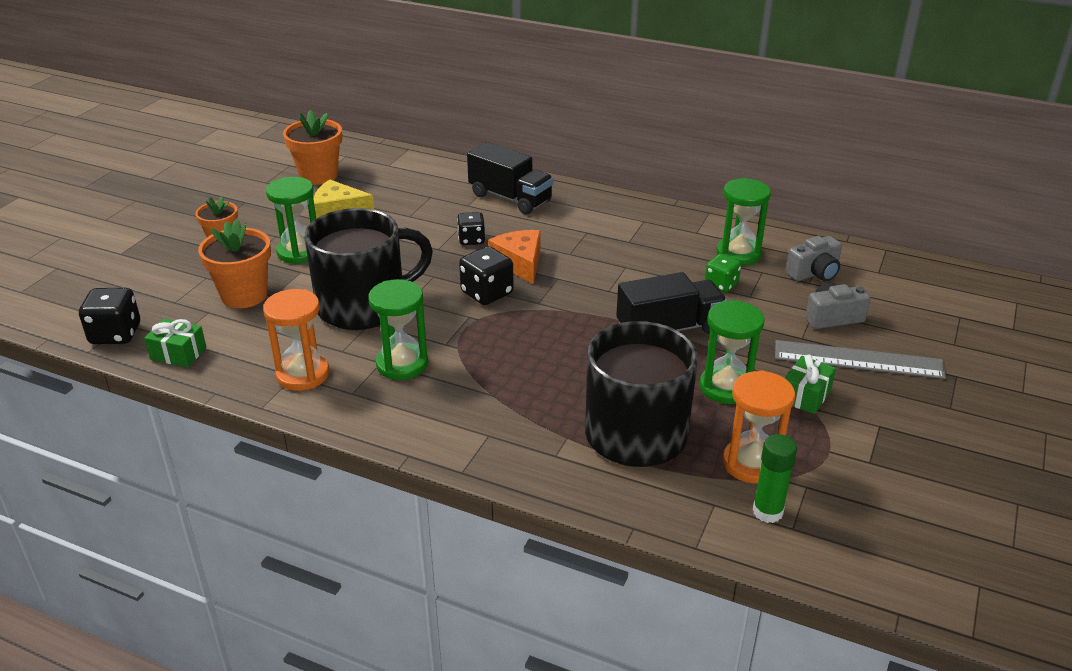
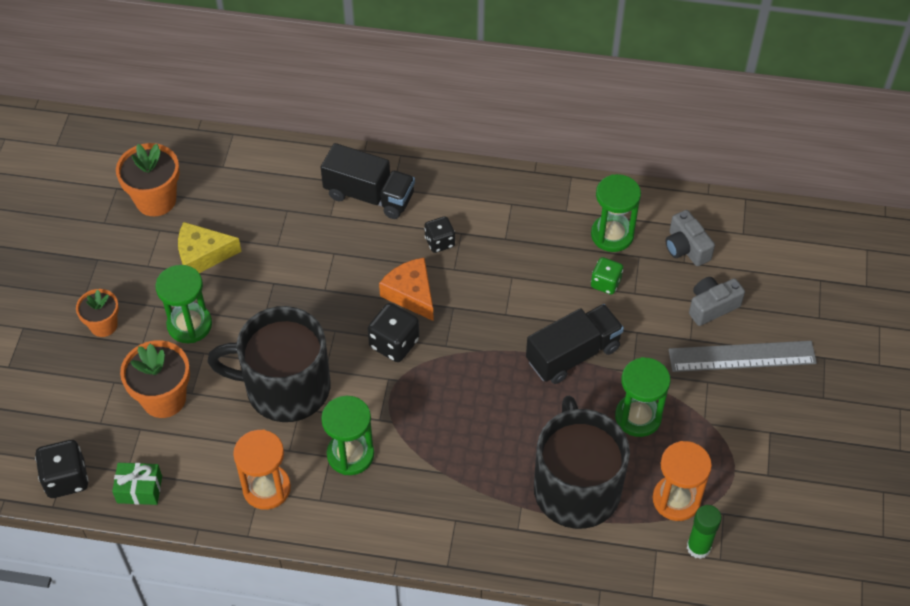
camera: 15 degrees left, 20 degrees up
black mug [304,208,433,330] -> black mug turned 135 degrees counterclockwise [207,306,330,422]
black dice [457,212,485,245] -> black dice moved to [424,216,455,253]
grey camera [785,236,842,282] -> grey camera turned 105 degrees clockwise [665,210,715,266]
green gift [785,355,836,414] -> none

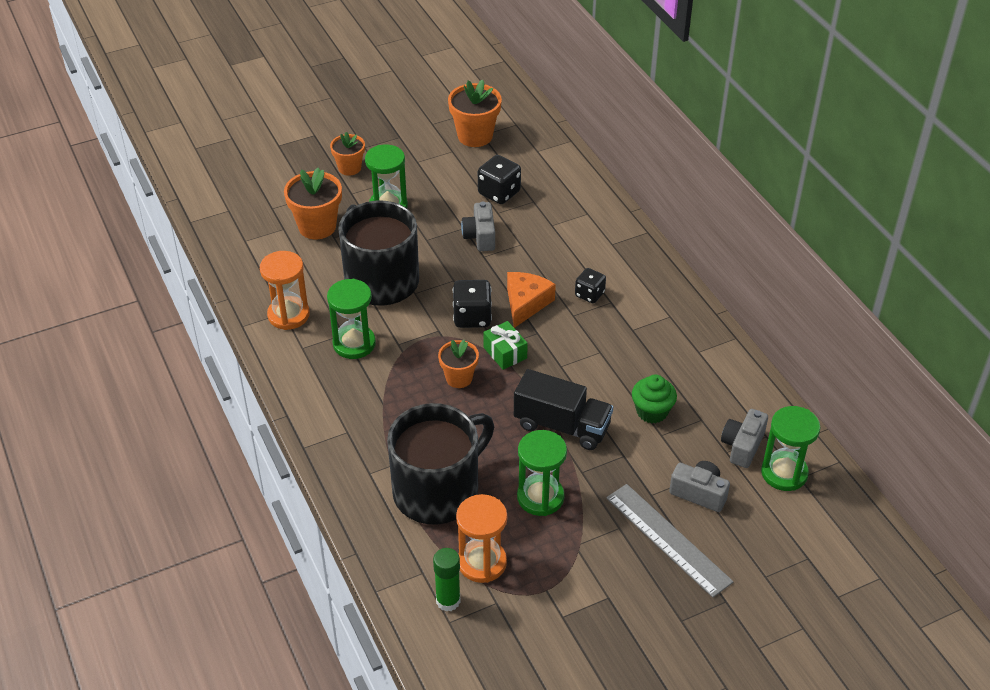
camera: 55 degrees right, 10 degrees down
black dice [35,440,89,498] -> black dice moved to [478,155,521,204]
green gift [112,463,162,505] -> green gift moved to [483,321,528,370]
yellow cheese [178,222,242,273] -> none
black truck [321,143,415,219] -> none
green hourglass [591,174,641,252] -> green hourglass moved to [761,406,821,491]
green dice [591,257,623,295] -> green cupcake [632,374,677,423]
none -> orange flower pot [438,340,479,388]
none -> grey camera [461,202,495,251]

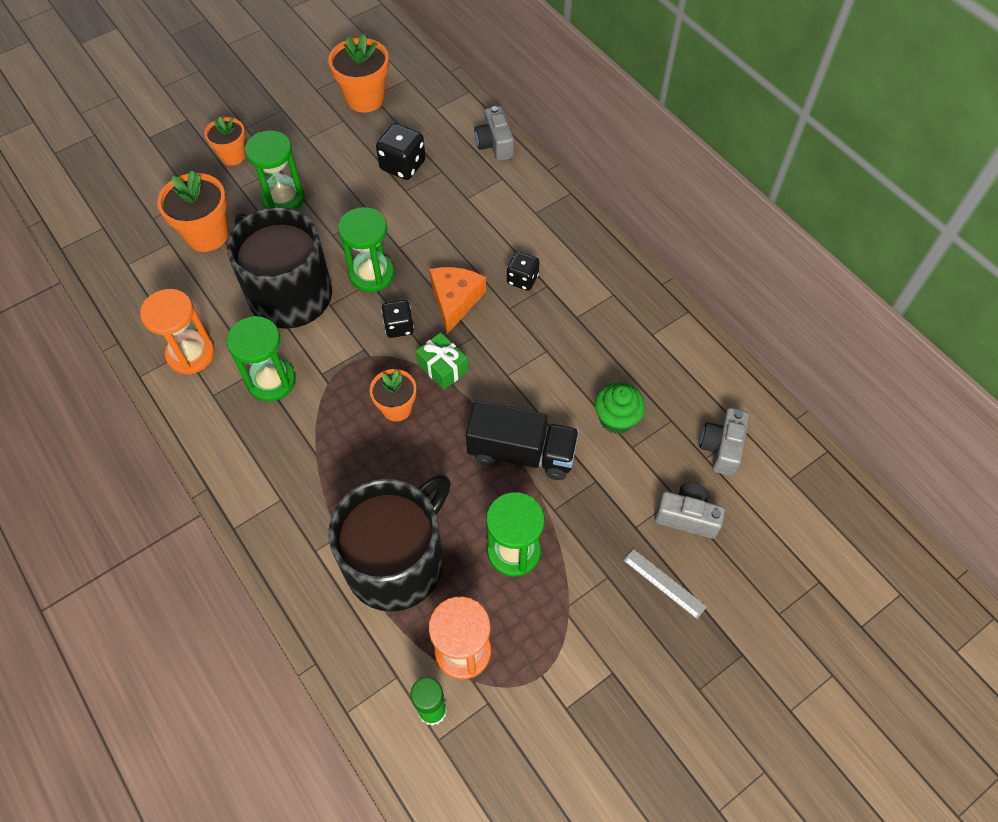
camera: 10 degrees left, 15 degrees up
black dice [453,280,492,328] -> black dice [381,300,414,338], size x0.67
grey camera [461,202,495,251] -> grey camera moved to [474,106,514,161]
grey ruler [606,484,734,598] -> grey ruler [623,549,707,619], size x0.52
green hourglass [761,406,821,491] -> green hourglass moved to [338,207,395,292]

